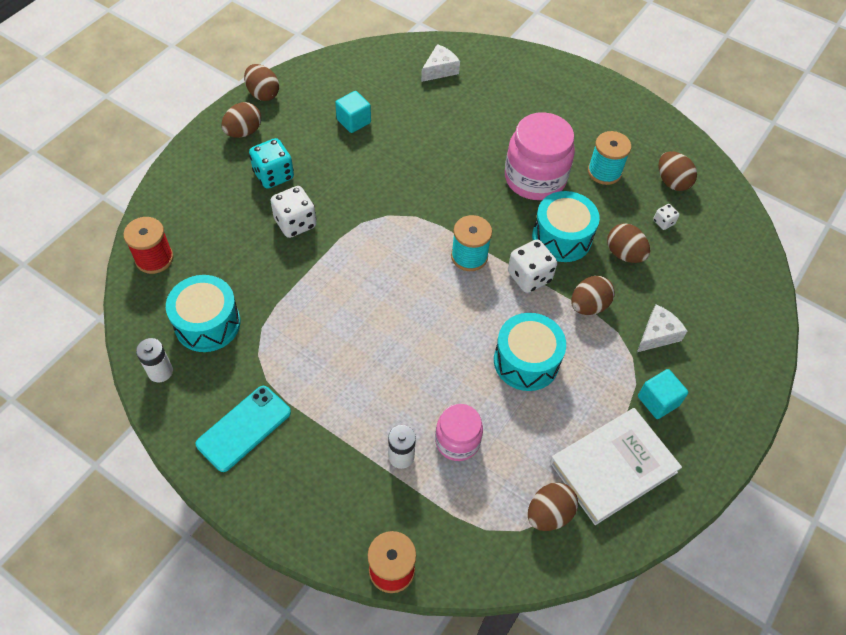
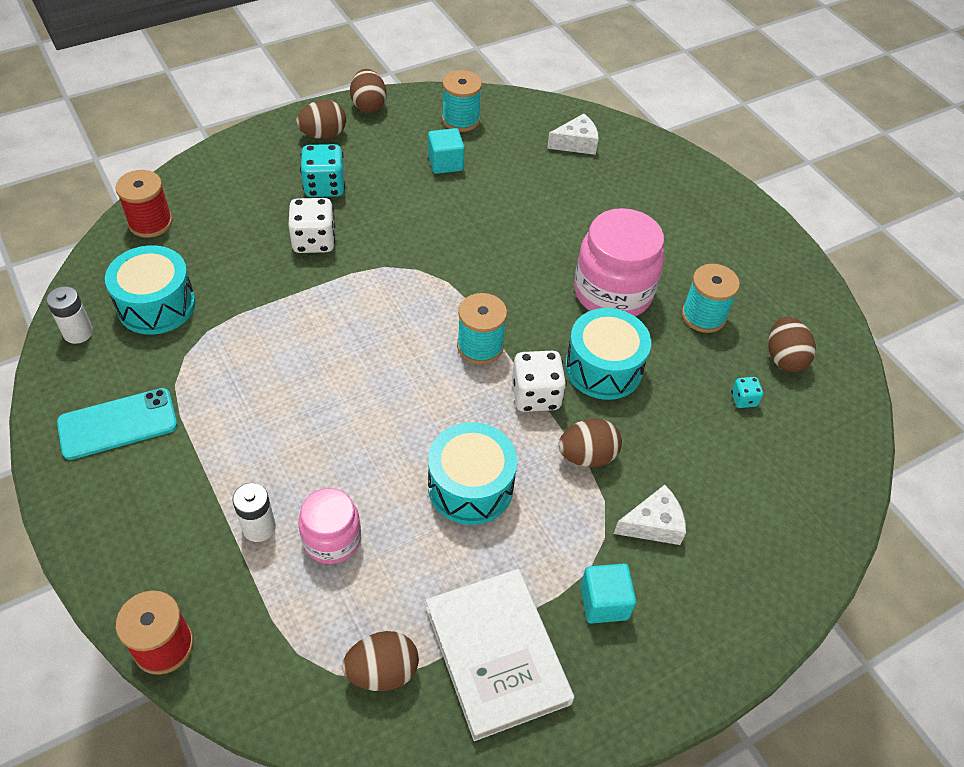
camera: 25 degrees right, 5 degrees down
white book [550,408,682,525] -> white book turned 75 degrees clockwise [426,569,574,741]
brown egg [607,223,650,263] -> none
white dice [653,204,679,230] -> turquoise dice [731,377,763,408]
none -> turquoise spool [442,70,482,132]

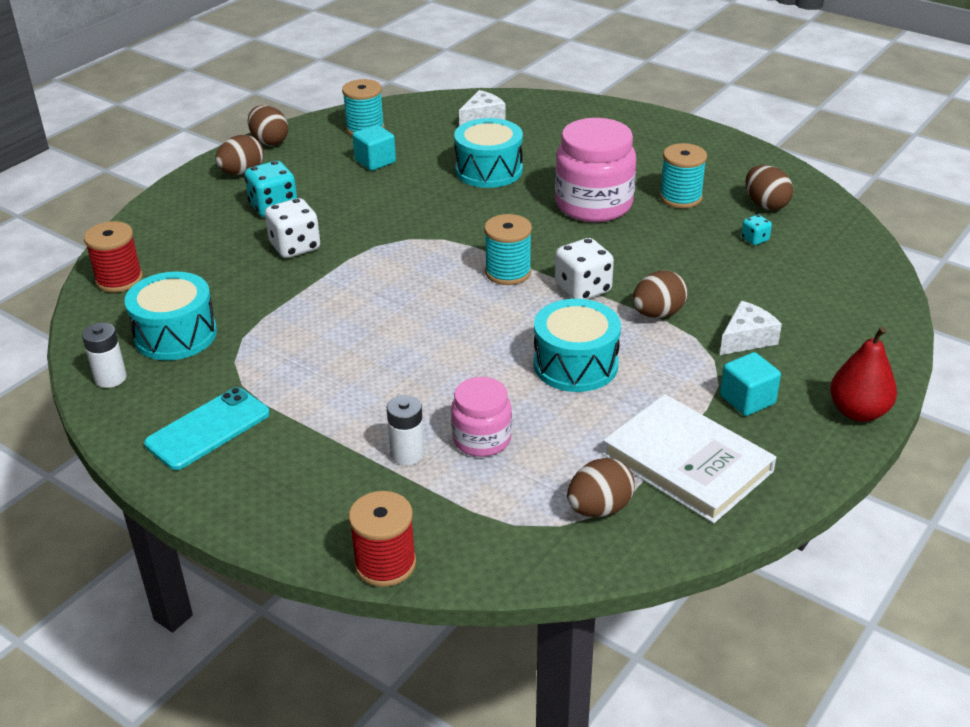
camera: 20 degrees left, 15 degrees down
turquoise drum [565,308,651,400] -> turquoise drum moved to [454,118,523,188]
none -> red pear [830,326,897,422]

